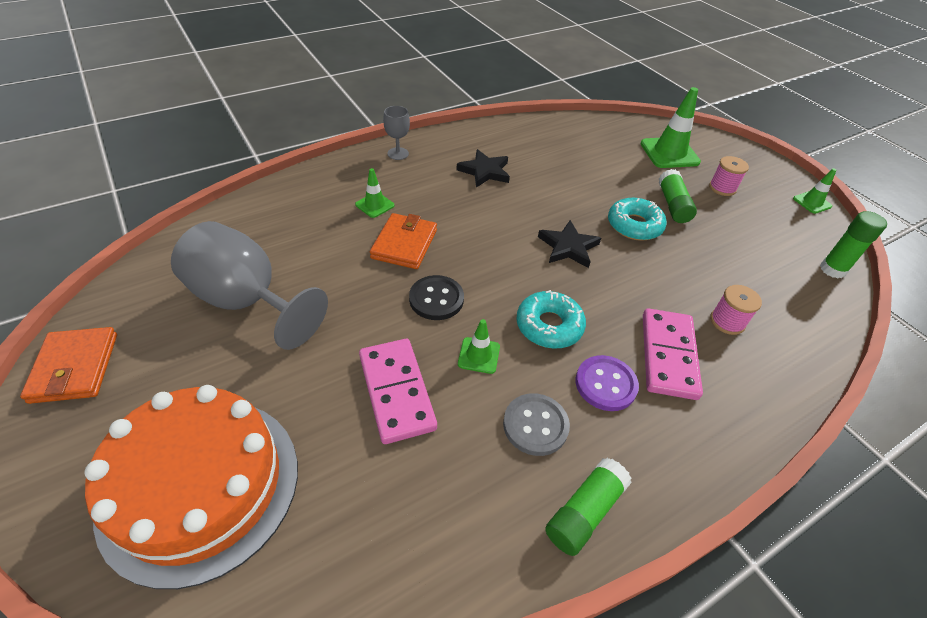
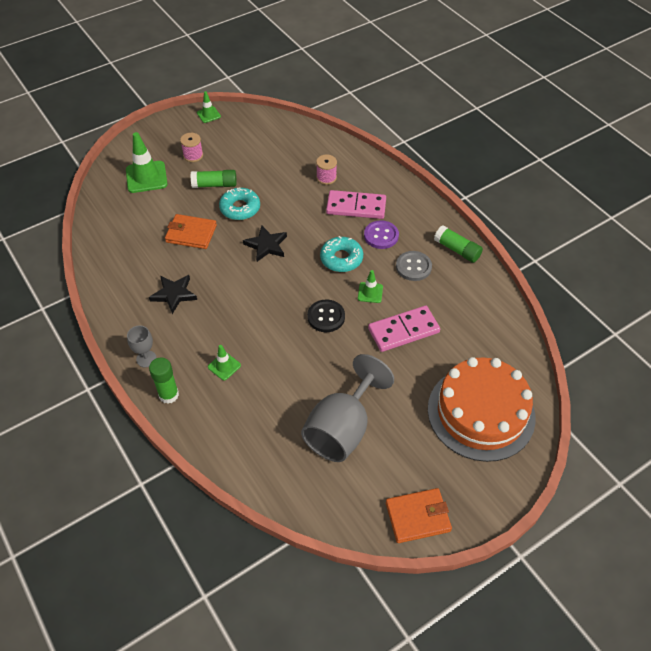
camera: 90 degrees left, 5 degrees up
orange wallet [370,213,437,269] -> orange wallet moved to [165,214,217,249]
green glue stick [820,211,887,279] -> green glue stick moved to [149,358,179,404]

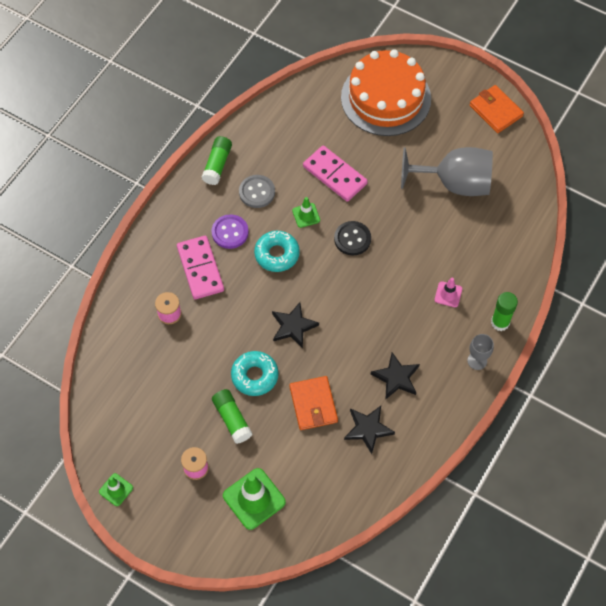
camera: 115 degrees left, 10 degrees up
green traffic cone [208,345,241,380] -> pink traffic cone [434,277,462,307]
none -> black star [344,406,395,454]

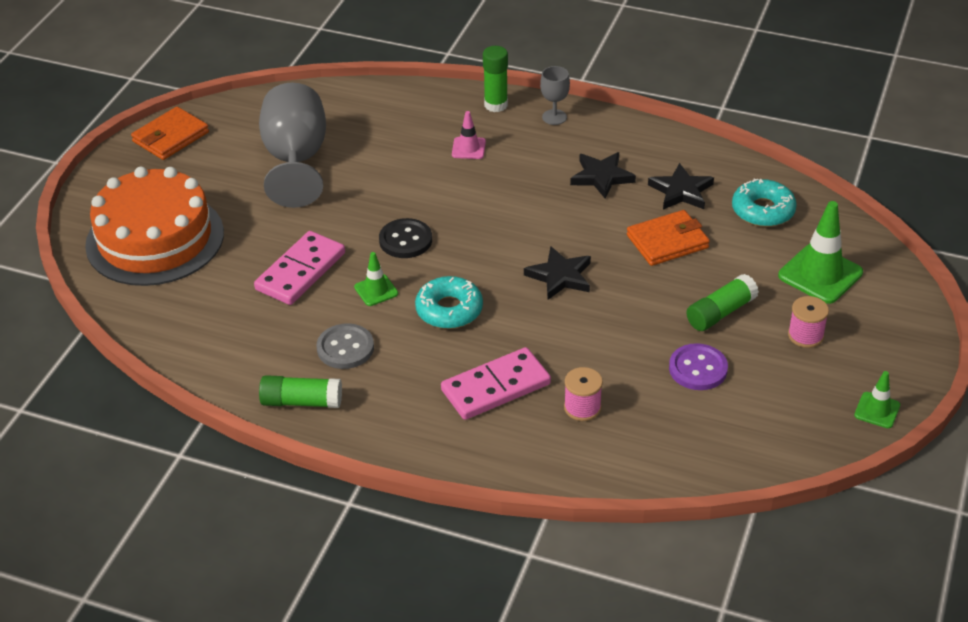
camera: 100 degrees left, 20 degrees down
purple button [212,214,249,249] -> purple button moved to [669,343,728,390]
turquoise donut [231,351,278,396] -> turquoise donut moved to [732,179,797,227]

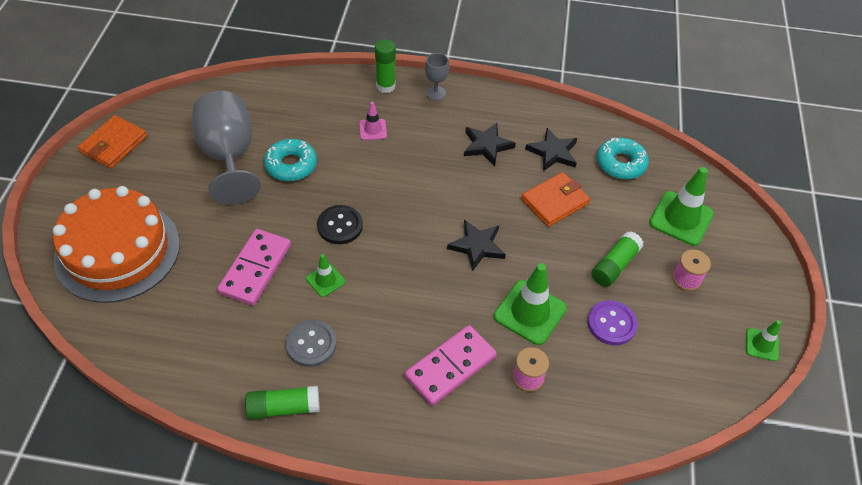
camera: 15 degrees left, 10 degrees up
turquoise donut [415,276,483,329] -> turquoise donut moved to [264,139,317,181]
none -> green traffic cone [494,263,567,345]

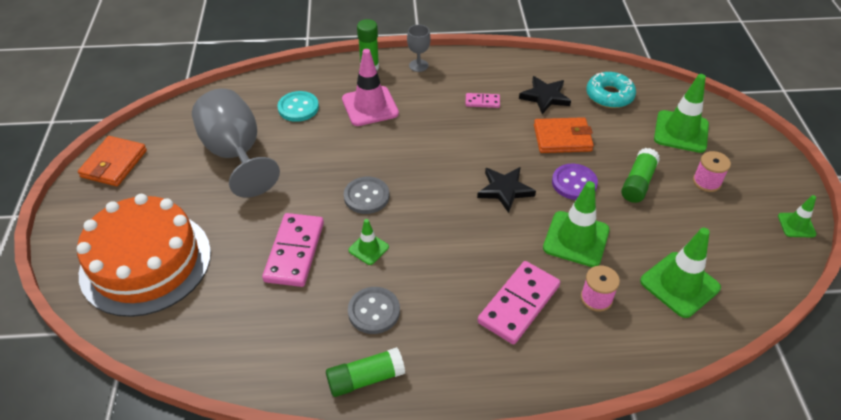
camera: 10 degrees left, 5 degrees down
turquoise donut [264,139,317,181] -> none
black button [317,205,363,244] -> grey button [344,177,389,214]
pink traffic cone [359,101,387,140] -> pink traffic cone [342,49,399,126], size x1.85
black star [464,123,516,166] -> pink domino [465,93,500,108]
orange wallet [521,172,590,227] -> orange wallet turned 45 degrees clockwise [534,117,594,153]
purple button [588,300,637,345] -> purple button moved to [552,164,598,200]
none -> turquoise button [277,91,319,122]
none -> green traffic cone [640,228,721,318]

